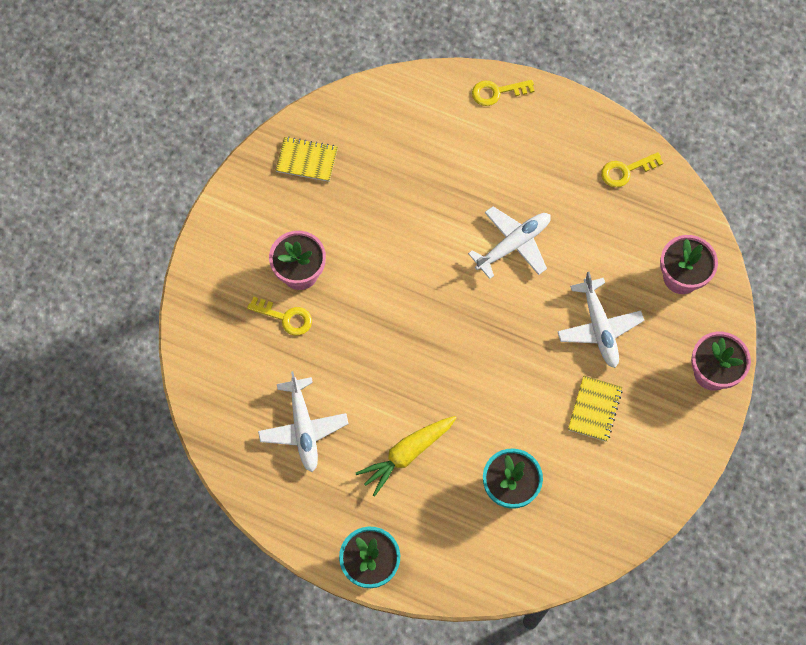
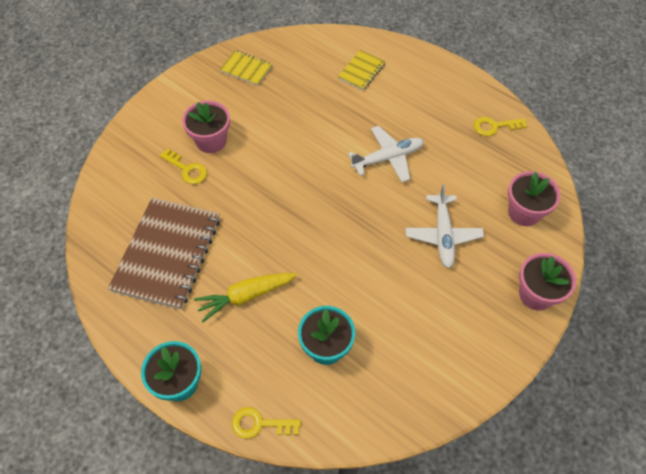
camera: 15 degrees right, 10 degrees down
white plane [258,371,349,472] -> brown notebook [108,198,220,310]
yellow key [472,80,534,106] -> yellow key moved to [232,407,301,439]
yellow notebook [568,375,623,442] -> yellow notebook moved to [338,50,386,90]

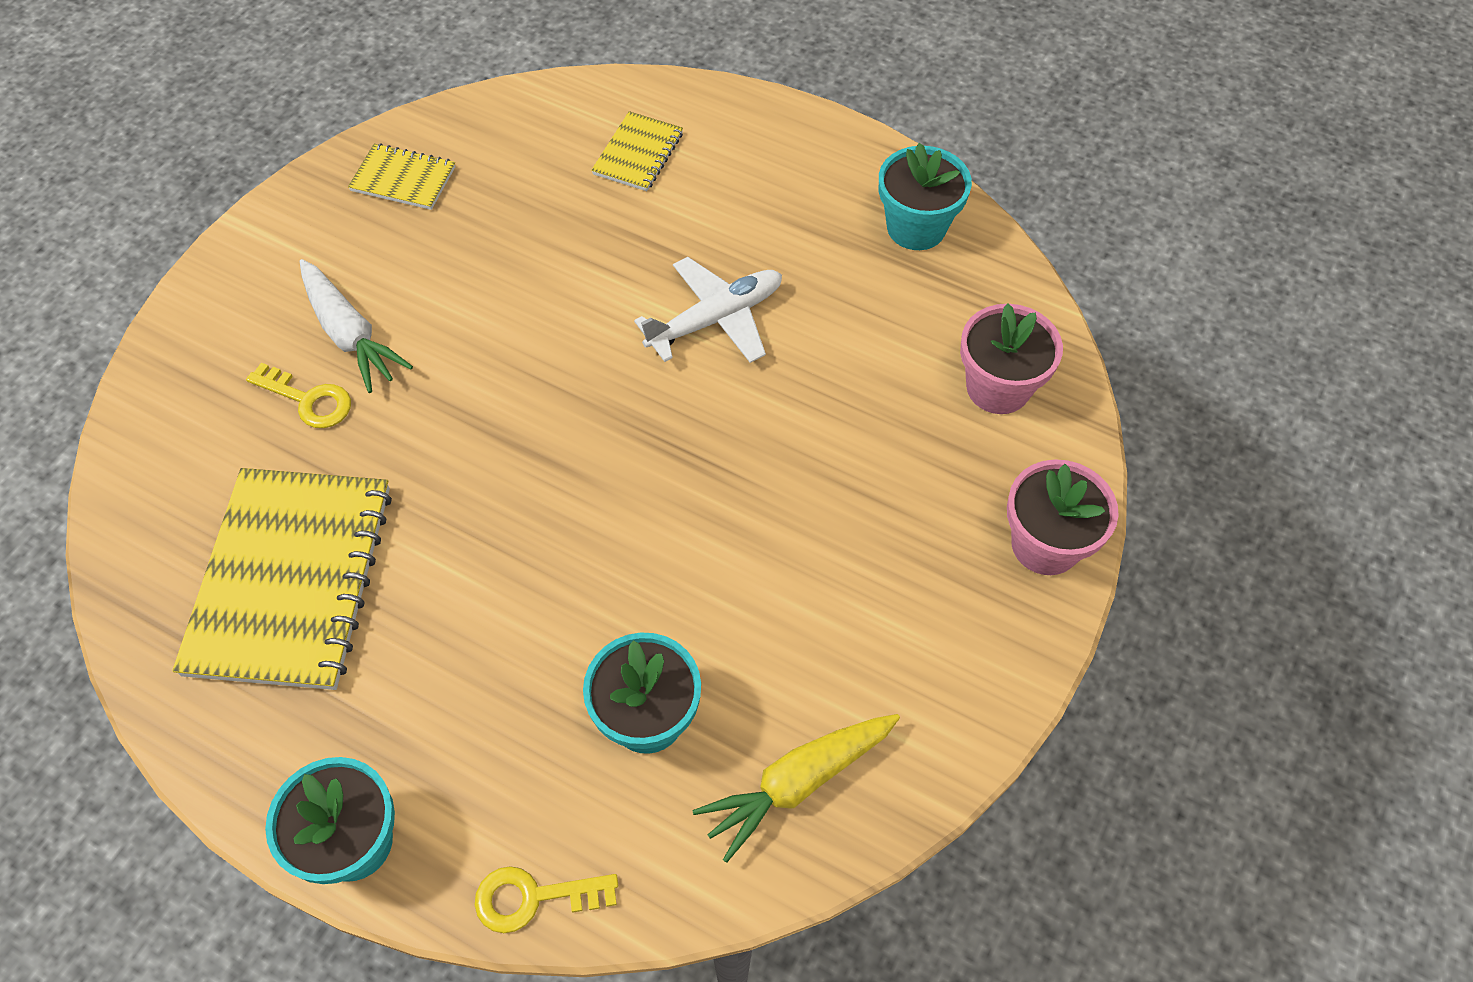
camera: 10 degrees left, 0 degrees up
brown notebook [108,198,220,310] -> yellow notebook [172,468,392,690]
pink flower pot [182,101,230,153] -> white carrot [300,259,413,393]
yellow carrot [194,273,297,322] -> yellow carrot moved to [693,714,900,863]
white plane [405,184,484,268] -> none
yellow key [474,117,527,136] -> turquoise flower pot [879,143,972,250]

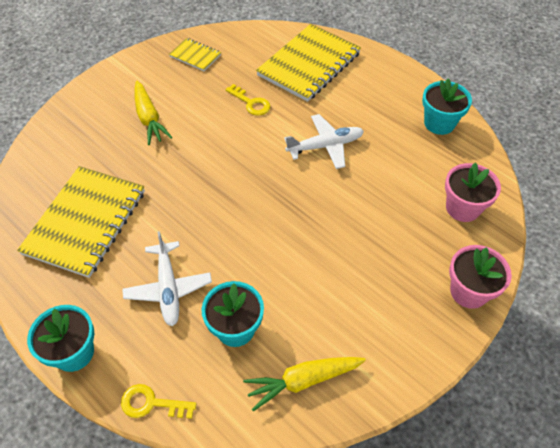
camera: 15 degrees right, 5 degrees down
yellow key [246,363,351,428] -> yellow key moved to [225,84,270,116]
white carrot [300,259,413,393] -> yellow carrot [135,81,172,145]
yellow notebook [591,111,683,191] -> yellow notebook [256,24,361,102], size x2.09
none -> white plane [122,231,212,326]

